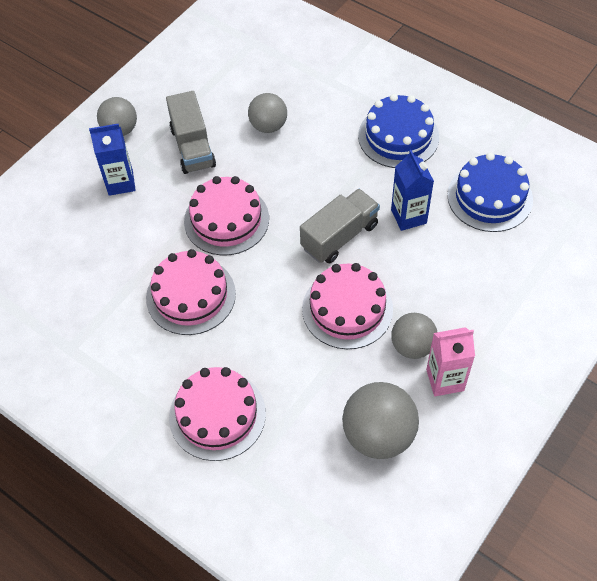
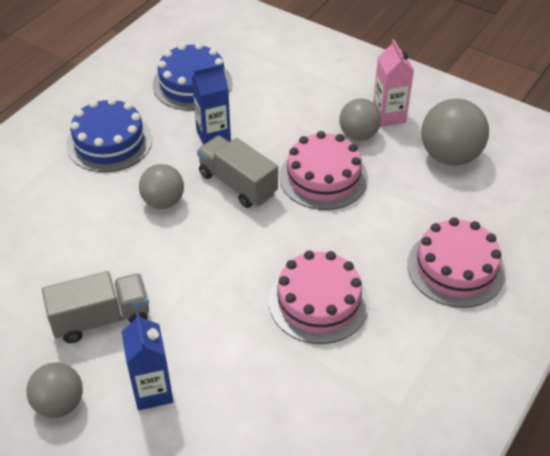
camera: 95 degrees left, 10 degrees down
pink cake [184,176,269,255] -> none
grey ball [248,93,287,133] -> grey ball moved to [139,164,184,209]

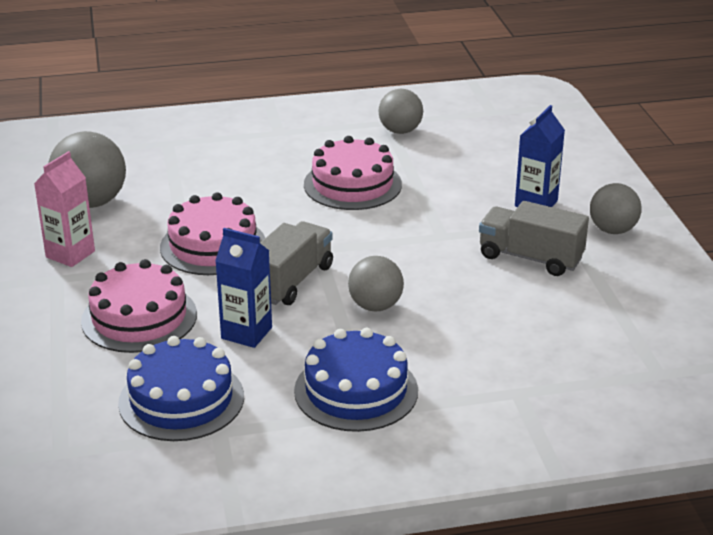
camera: 135 degrees left, 15 degrees down
grey truck [197,136,278,208] -> grey truck turned 150 degrees counterclockwise [260,221,333,305]
grey ball [339,99,381,141] -> grey ball moved to [378,89,423,134]
pink cake [407,217,506,308] -> pink cake moved to [81,259,197,353]

